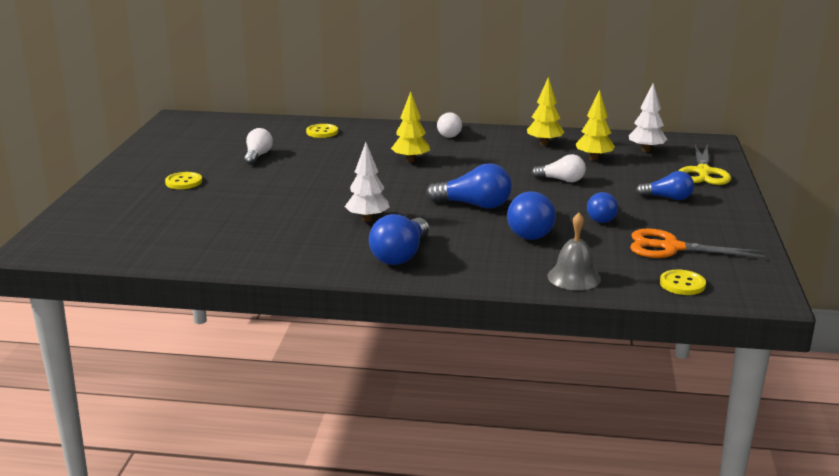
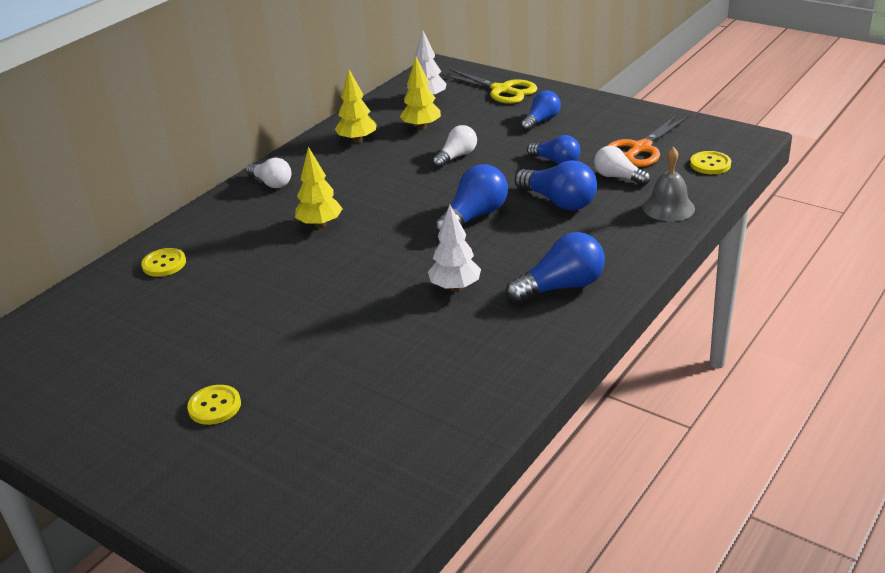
camera: 60 degrees left, 10 degrees up
white light bulb [244,128,273,165] -> white light bulb moved to [594,146,650,185]
blue light bulb [369,214,429,265] -> blue light bulb turned 75 degrees counterclockwise [506,232,605,304]

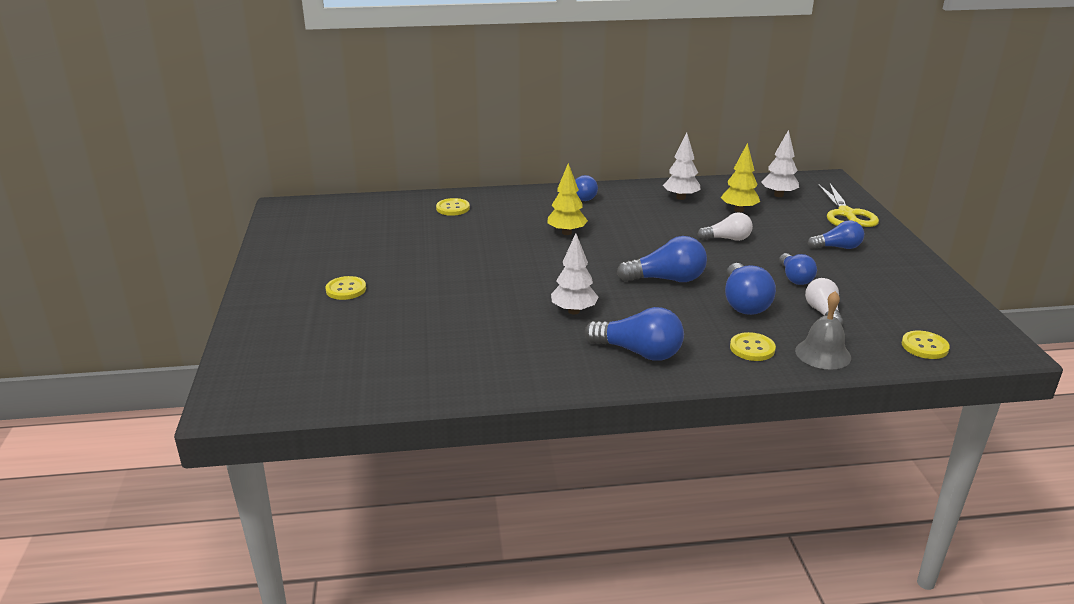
camera: 45 degrees right, 5 degrees down
white light bulb [246,158,291,188] -> blue light bulb [575,175,598,201]
yellow tree [335,69,377,143] -> white tree [663,133,701,200]
orange scissors [607,115,689,167] -> none
none -> yellow button [730,332,776,361]

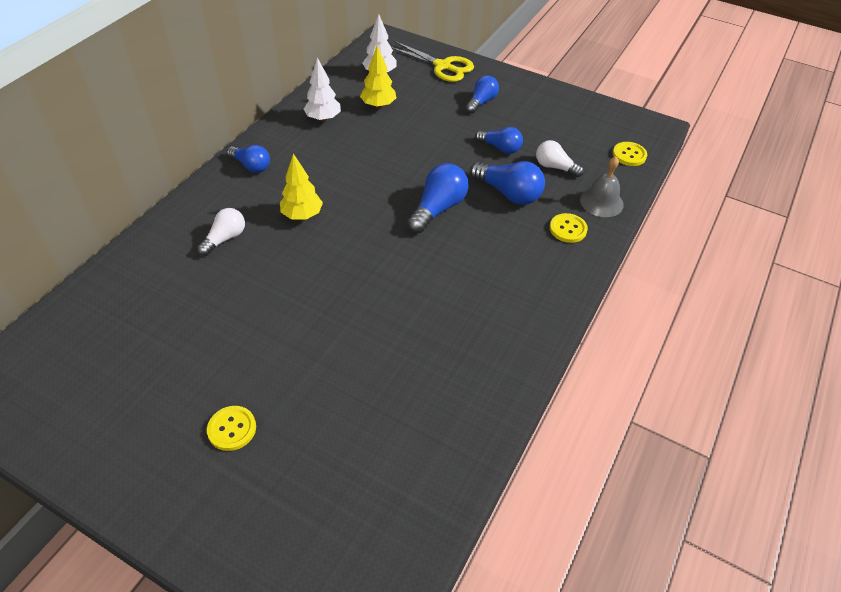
camera: 55 degrees left, 20 degrees up
yellow button [436,198,470,216] -> none
white tree [551,233,598,314] -> none
blue light bulb [585,307,684,361] -> none
white light bulb [697,212,753,241] -> white light bulb moved to [197,208,245,256]

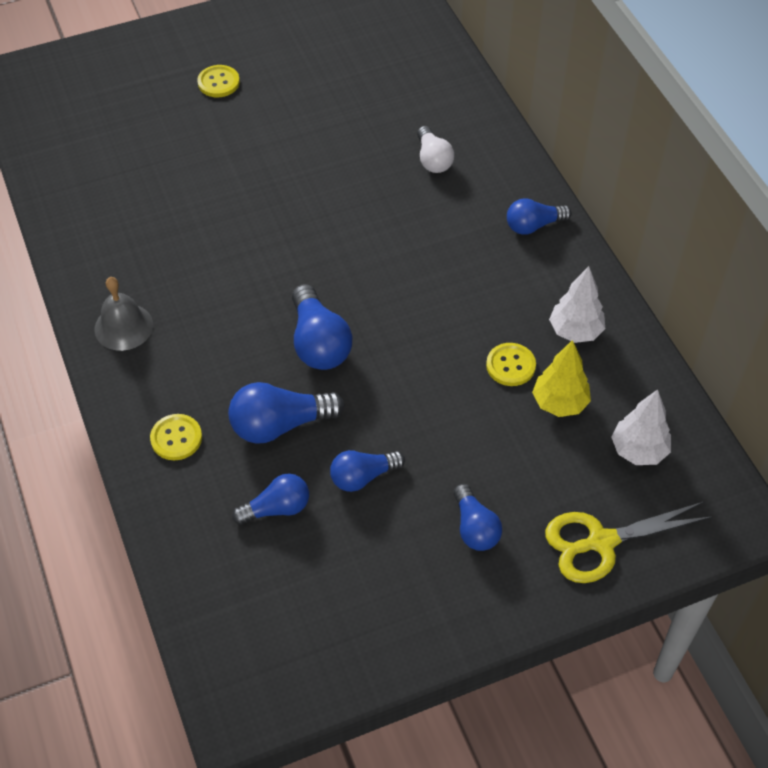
camera: 130 degrees right, 5 degrees up
yellow tree [280,153,323,220] -> none
white light bulb [536,140,584,177] -> blue light bulb [232,473,309,525]
grey bell [580,156,624,217] -> grey bell moved to [94,277,153,351]
yellow button [613,142,647,166] -> yellow button moved to [486,343,536,386]

